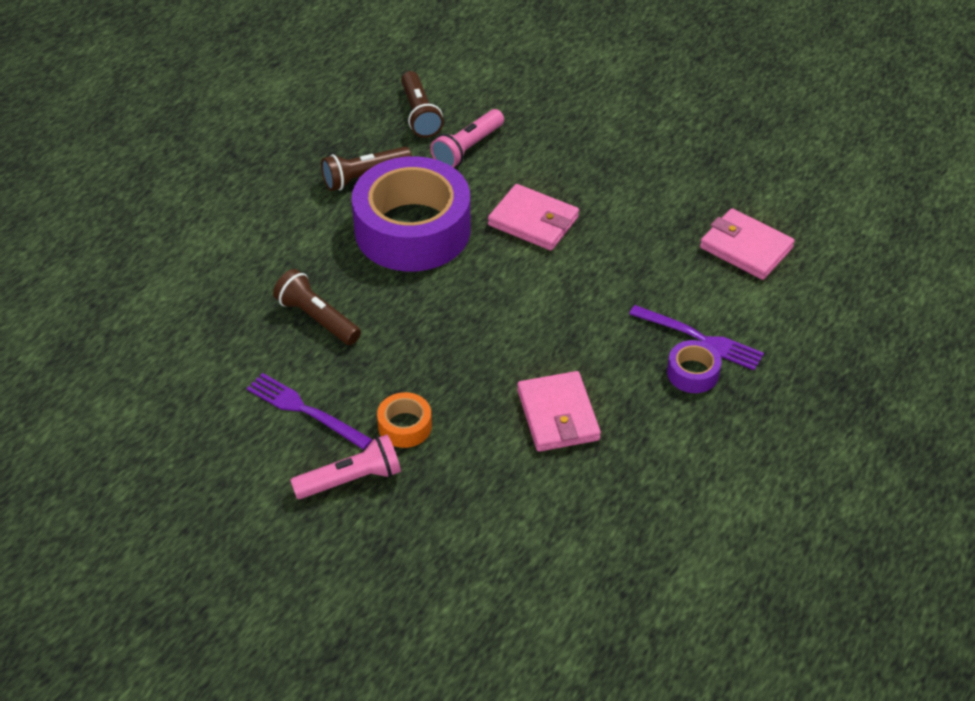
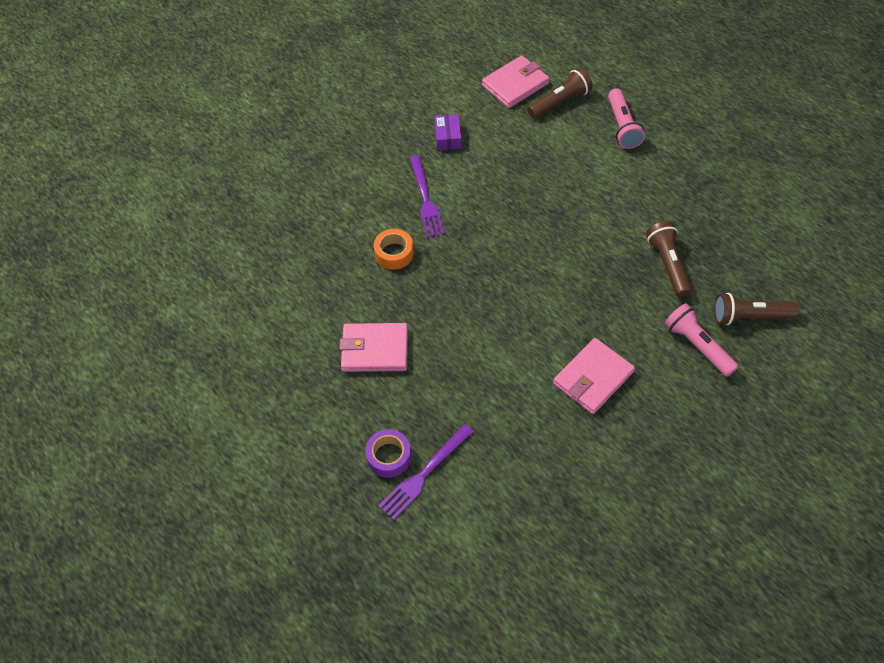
camera: 105 degrees right, 10 degrees up
purple fork [247,373,373,450] -> purple fork turned 120 degrees clockwise [410,155,445,238]
brown flashlight [273,269,361,345] -> brown flashlight moved to [527,67,593,118]
pink flashlight [290,434,401,499] -> pink flashlight moved to [608,88,645,149]
purple tape [352,156,471,271] -> none
pink wallet [700,208,795,280] -> pink wallet moved to [482,55,549,108]
none -> purple box [434,114,461,150]

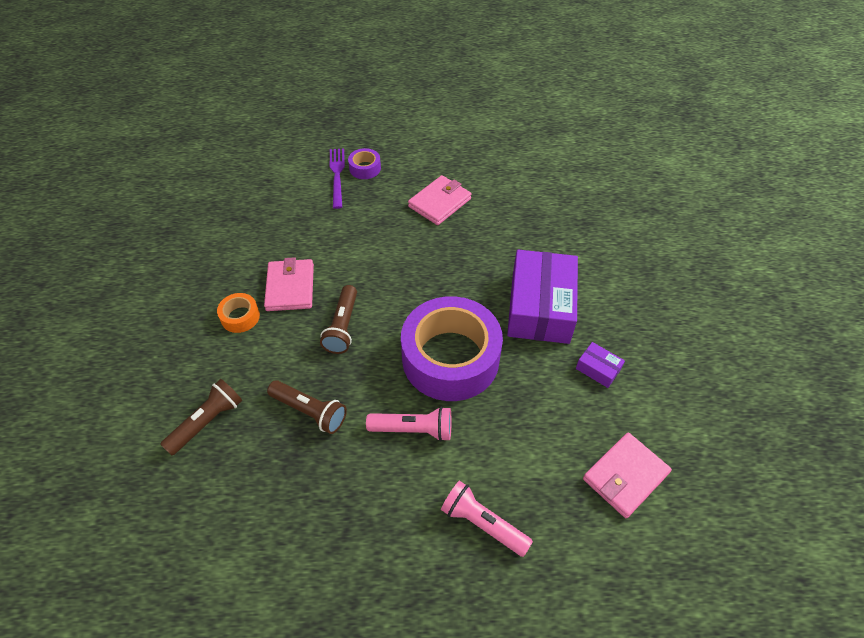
camera: 130 degrees right, 5 degrees down
orange tape [374,229,414,270] -> orange tape moved to [217,293,260,333]
purple fork [410,155,445,238] -> purple box [507,250,578,344]
pink wallet [482,55,549,108] -> pink wallet turned 45 degrees clockwise [583,433,672,518]
brown flashlight [527,67,593,118] -> brown flashlight moved to [320,285,357,354]
pink flashlight [664,303,739,377] -> pink flashlight moved to [366,406,451,441]
none -> purple tape [401,296,503,401]

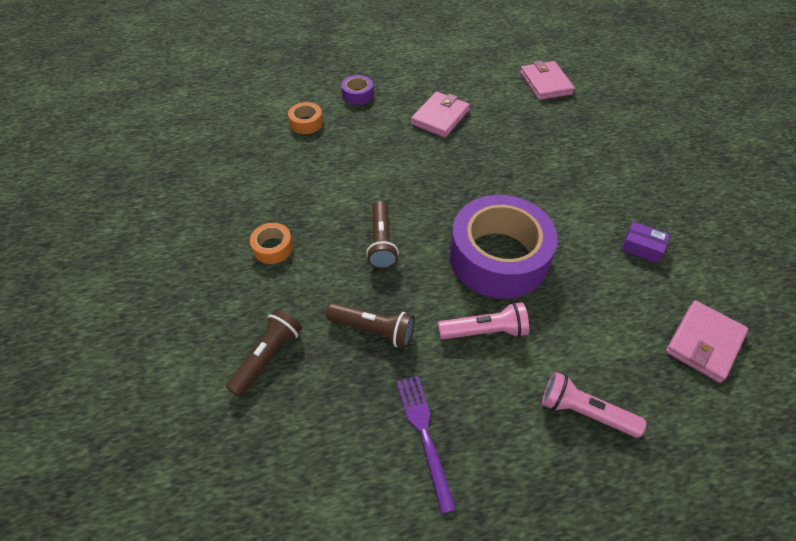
camera: 10 degrees left, 0 degrees up
pink wallet [264,257,314,311] -> pink wallet moved to [520,61,575,100]
purple fork [330,148,345,209] -> purple fork moved to [397,376,456,514]
purple box [507,250,578,344] -> none
none -> orange tape [288,102,323,134]

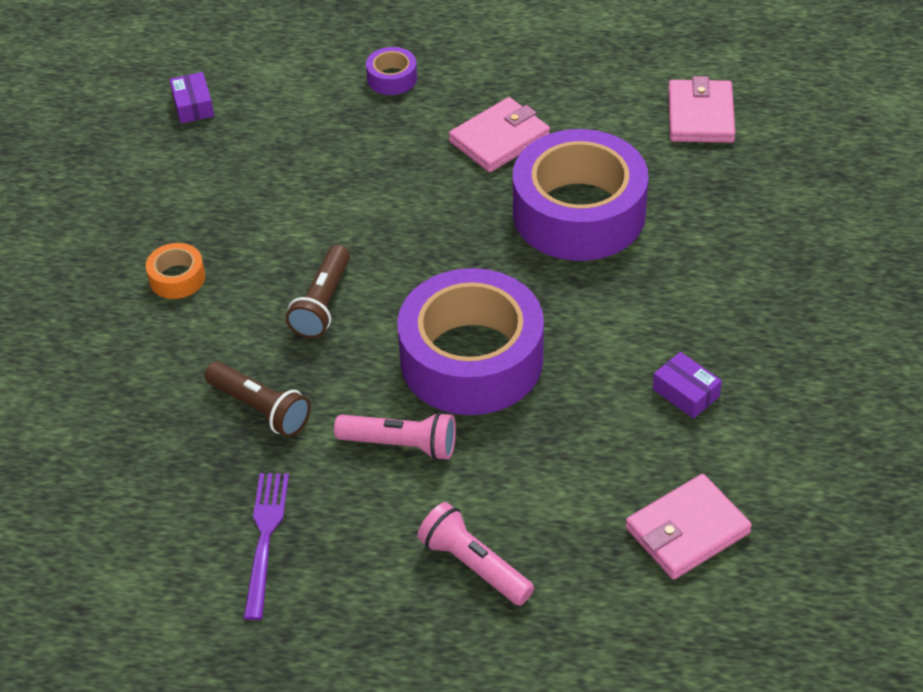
camera: 20 degrees right, 5 degrees down
brown flashlight [226,309,302,397] -> none
orange tape [288,102,323,134] -> none
none -> purple box [169,72,214,123]
none -> purple tape [513,129,649,261]

